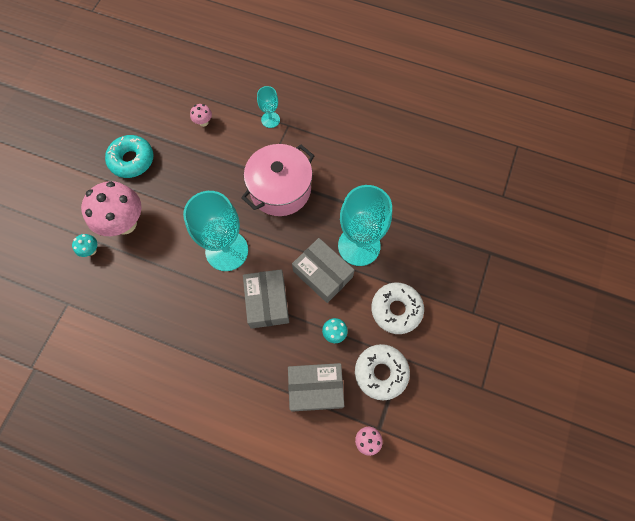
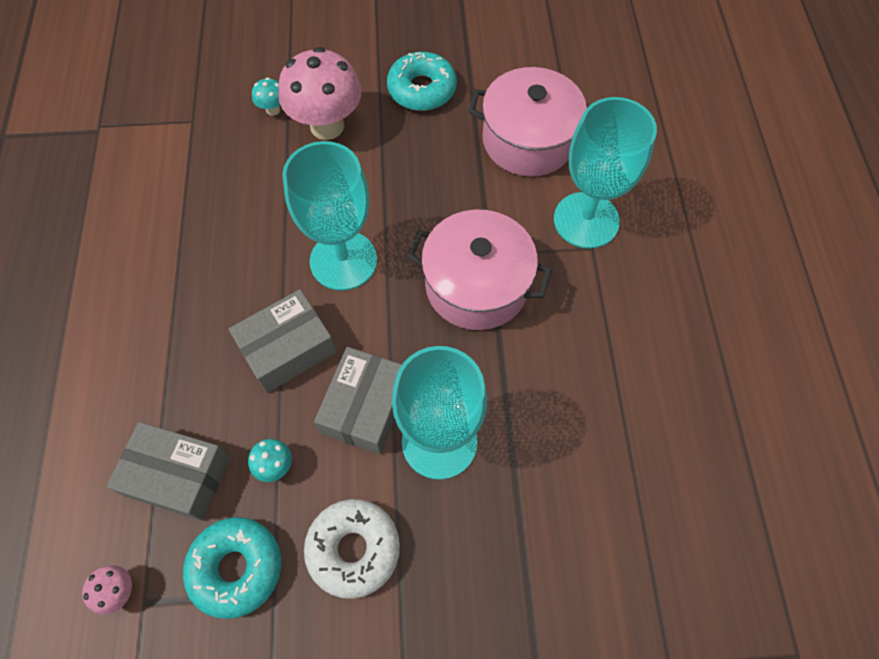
camera: 65 degrees right, 5 degrees down
pink mushroom [190,104,212,127] -> pink pot [468,67,587,177]
turquoise goblet [257,86,280,128] -> turquoise goblet [554,97,657,249], size x2.06
grey box [288,363,344,412] -> grey box turned 45 degrees counterclockwise [107,422,230,521]
white donut [355,344,410,400] -> turquoise donut [183,517,281,619]

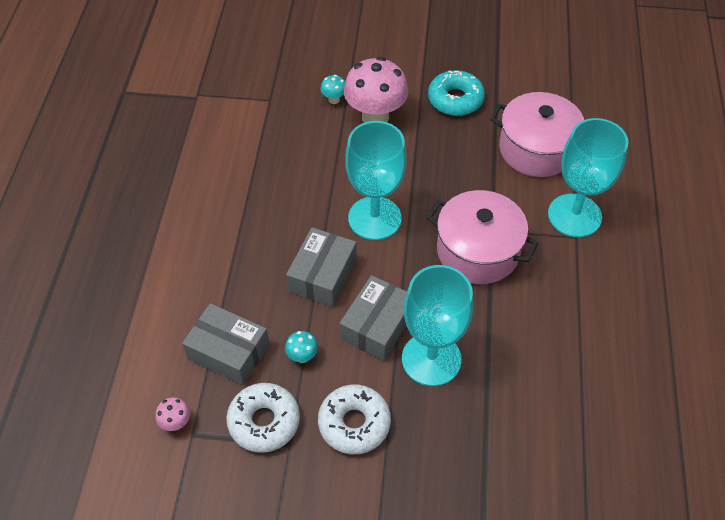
camera: 10 degrees right, 10 degrees down
turquoise donut [183,517,281,619] -> white donut [226,383,300,453]
grey box [229,289,336,393] -> grey box turned 45 degrees counterclockwise [286,227,357,307]

